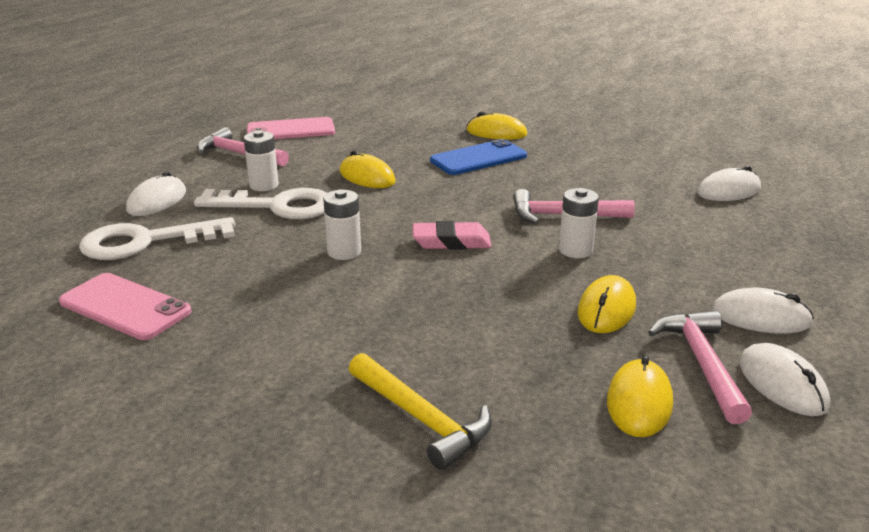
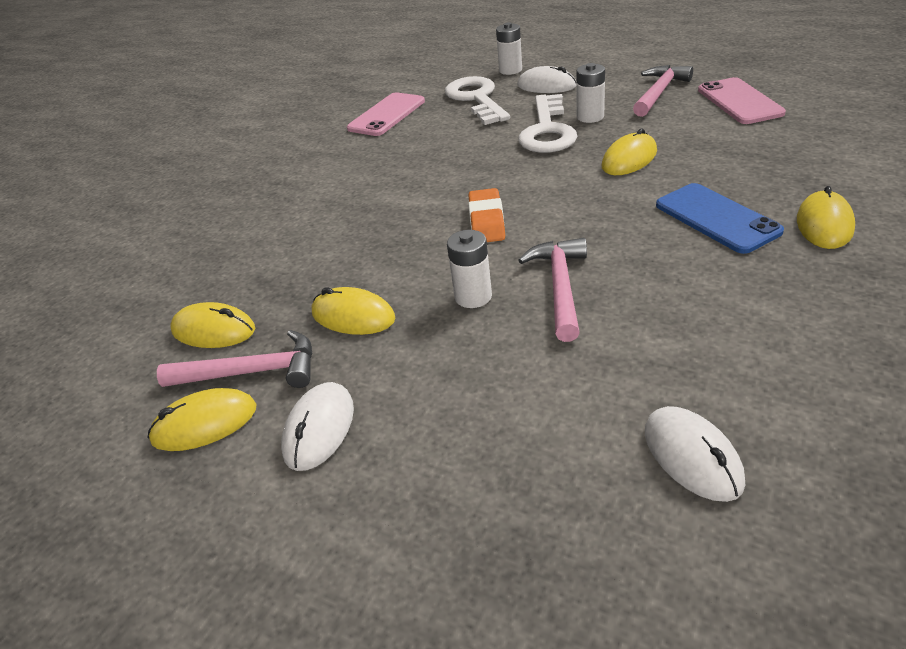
camera: 95 degrees right, 10 degrees up
white battery [323,189,361,260] -> white battery moved to [496,22,522,75]
yellow hammer [349,353,492,470] -> none
pink eraser [413,221,491,250] -> orange eraser [468,188,505,242]
white mouse [740,343,830,416] -> yellow mouse [148,388,256,451]

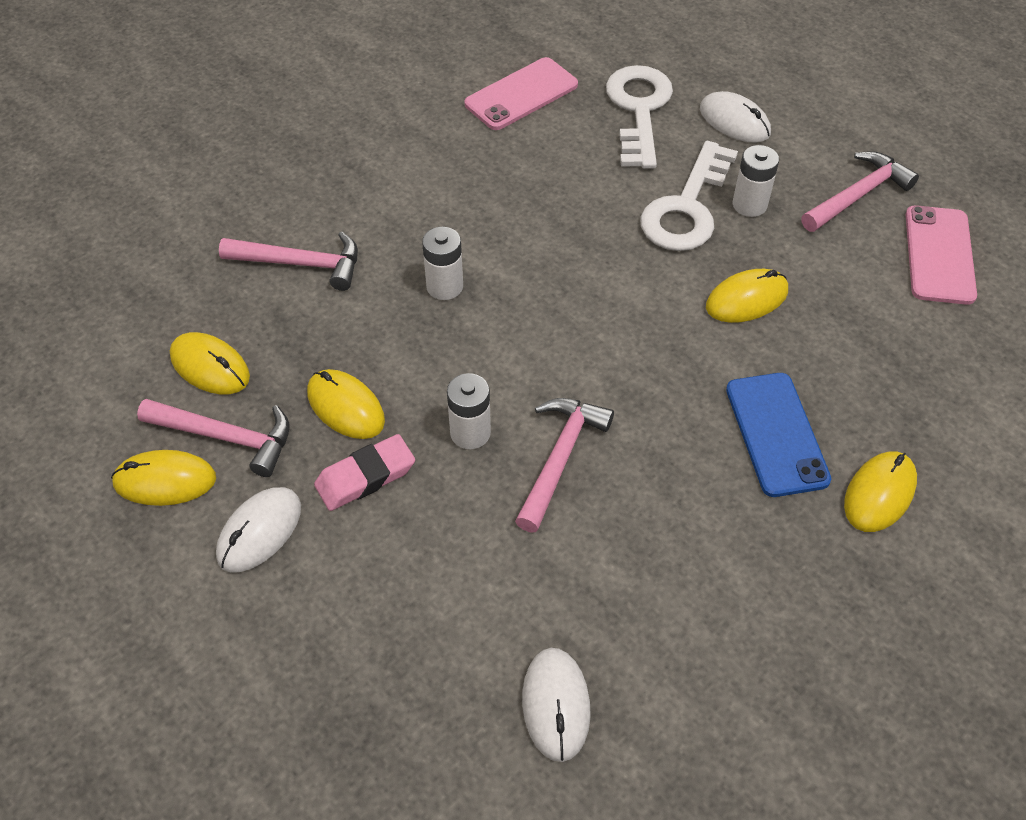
camera: 15 degrees right, 15 degrees up
orange eraser [468,188,505,242] -> none
white battery [496,22,522,75] -> white battery moved to [422,227,463,300]
none -> pink hammer [219,231,358,291]
none -> pink eraser [314,434,415,511]

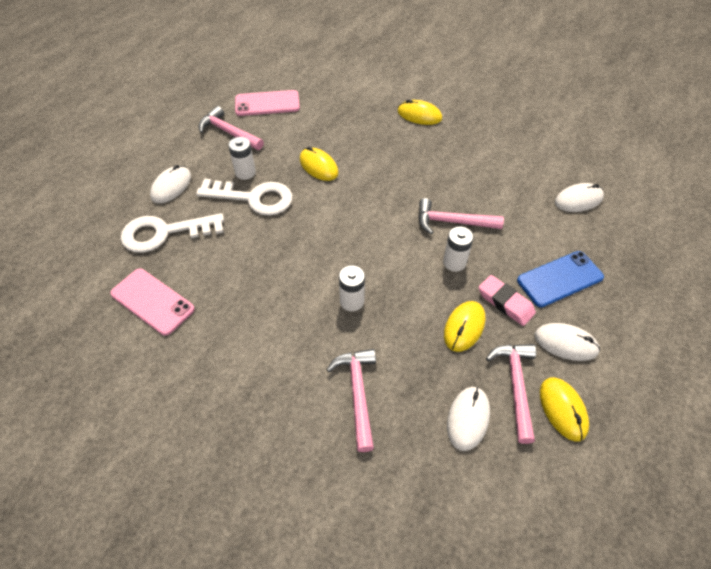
camera: 105 degrees left, 0 degrees up
yellow mouse [170,332,250,395] -> white mouse [447,387,490,451]
blue phone [726,373,831,497] -> blue phone moved to [517,251,604,307]

